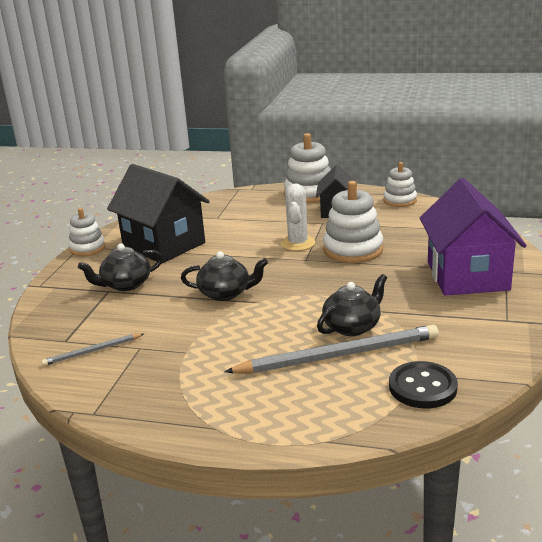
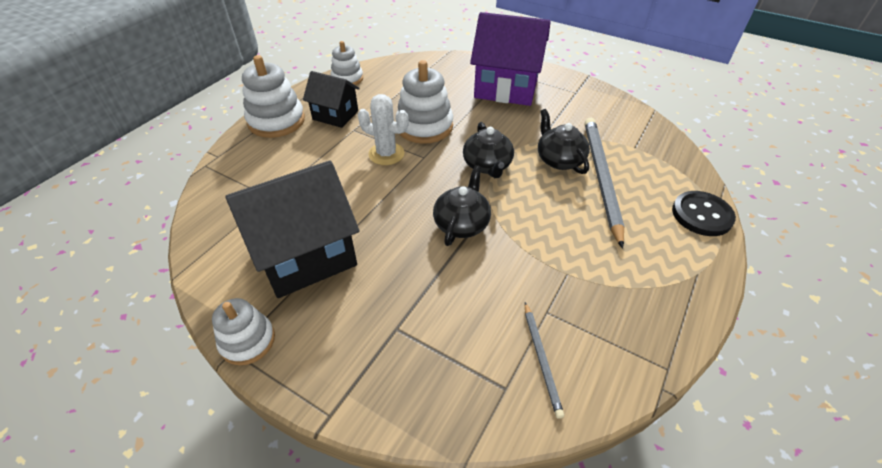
camera: 75 degrees left, 20 degrees up
black teapot [78,243,163,291] -> black teapot moved to [463,122,514,178]
black button [389,361,458,408] -> black button moved to [672,191,736,236]

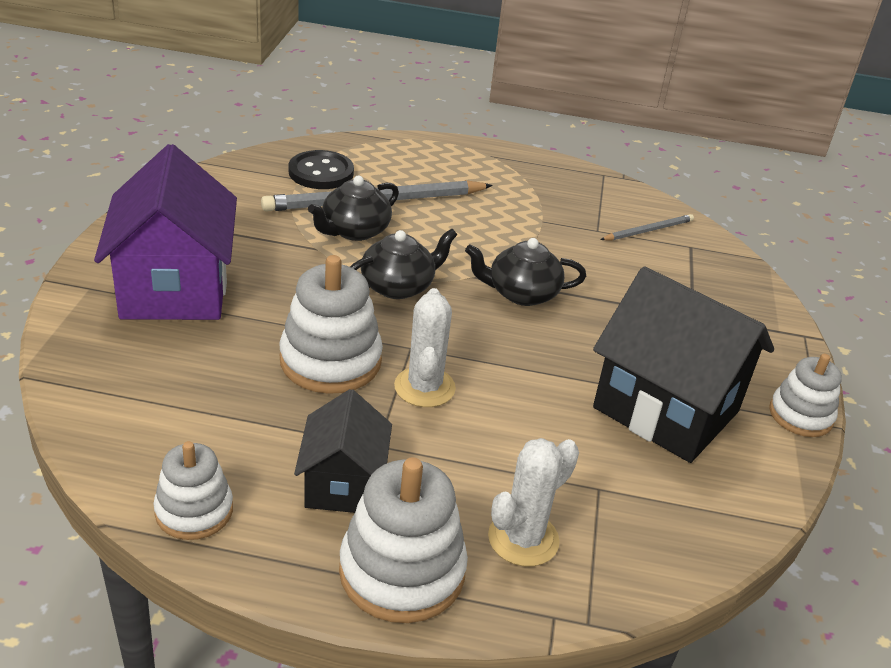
camera: 115 degrees left, 10 degrees down
black button [672,191,736,236] -> black button moved to [289,150,354,189]
none -> white cactus [488,438,579,566]

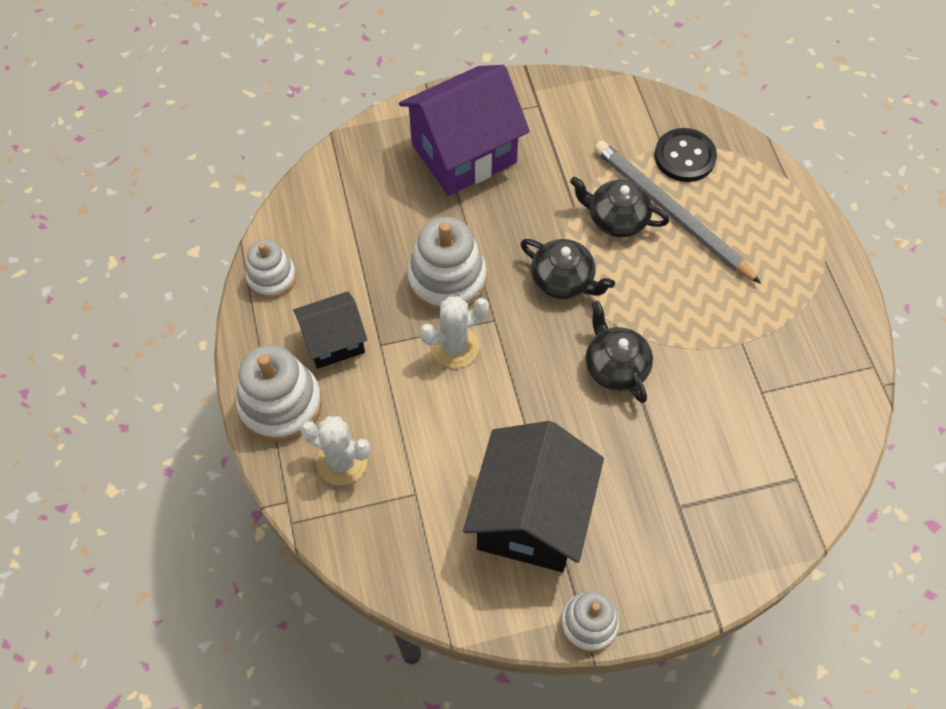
camera: 70 degrees right, 25 degrees up
grey pencil [600,214,694,240] -> none

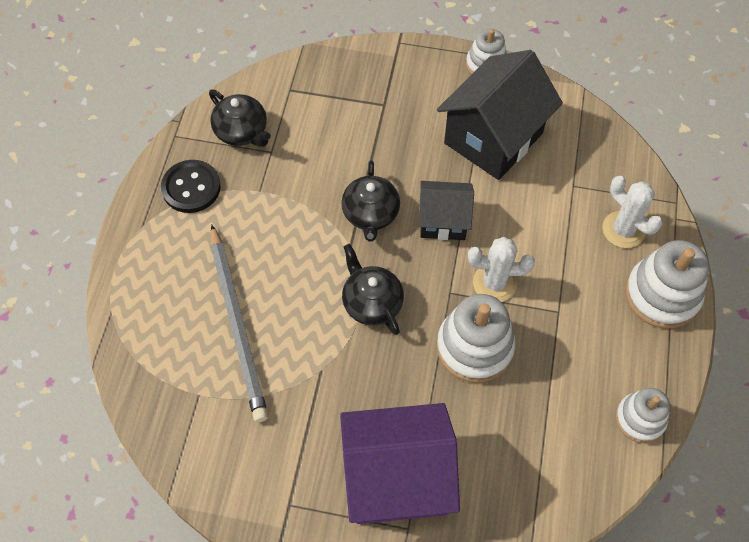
camera: 155 degrees left, 0 degrees up
black house [293,291,367,369] -> black house moved to [418,181,474,240]
black teapot [570,177,670,237] -> black teapot moved to [209,90,271,147]
black button [655,128,717,182] -> black button moved to [161,160,221,213]

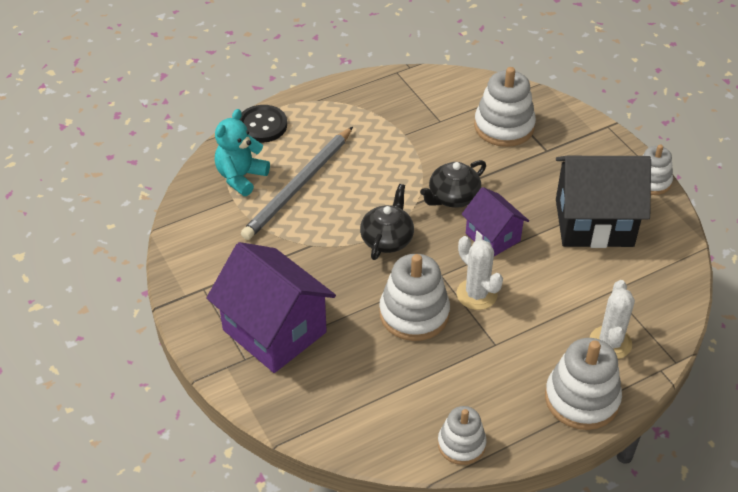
camera: 50 degrees right, 15 degrees down
black button [161,160,221,213] -> black button moved to [240,105,287,143]
black teapot [209,90,271,147] -> none
black house [418,181,474,240] -> purple house [462,187,529,256]
none -> turquoise teddy bear [215,109,270,196]
none -> white stacking toy [474,67,536,147]

